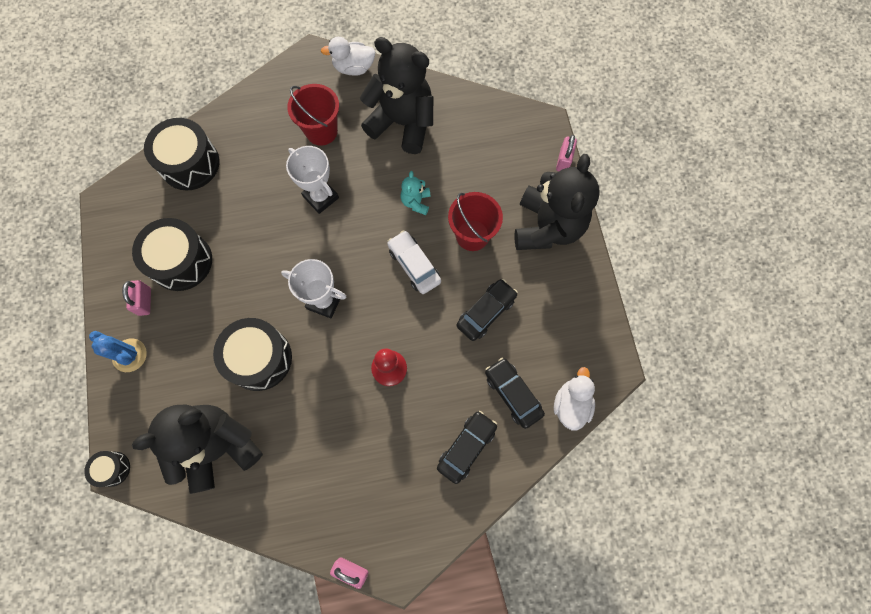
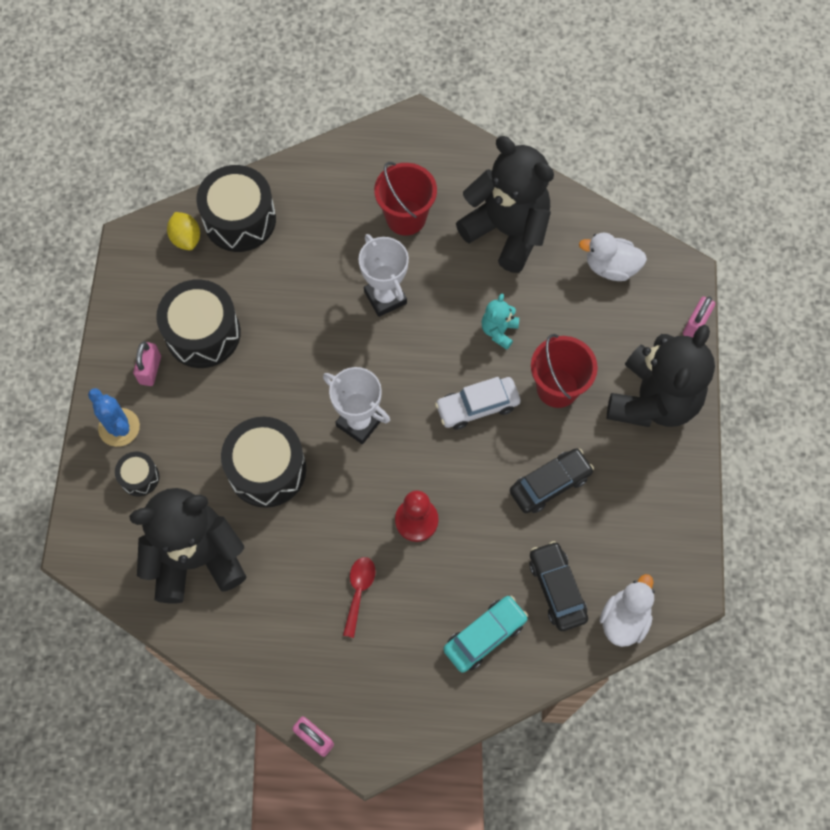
camera: 15 degrees right, 5 degrees down
black drum [84,451,130,487] -> black drum moved to [115,452,160,496]
white duck [321,37,375,76] -> white duck moved to [579,233,647,281]
white car [387,230,441,294] -> white car turned 90 degrees counterclockwise [435,377,521,430]
black car [437,411,497,484] -> turquoise car [443,596,528,673]
none -> yellow lemon [167,212,200,250]
none -> red spoon [343,557,375,638]

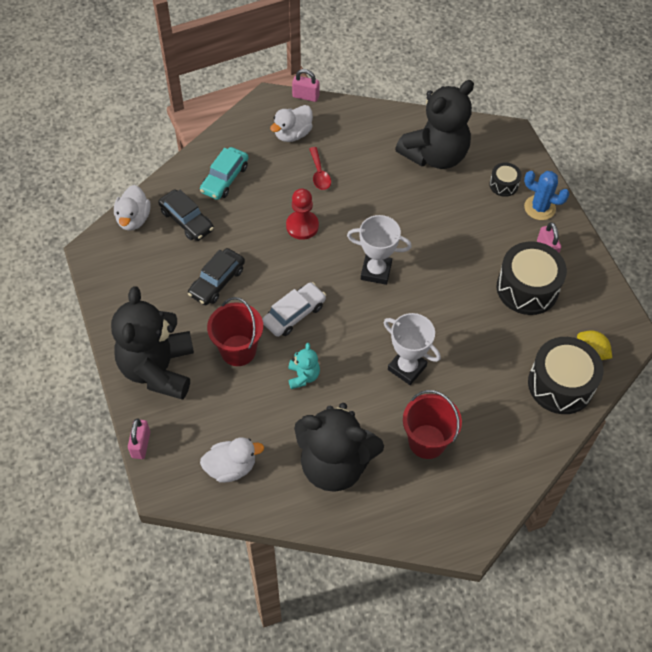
camera: 155 degrees right, 10 degrees down
black drum [221,417,306,508] -> none
none -> white duck [270,105,313,142]

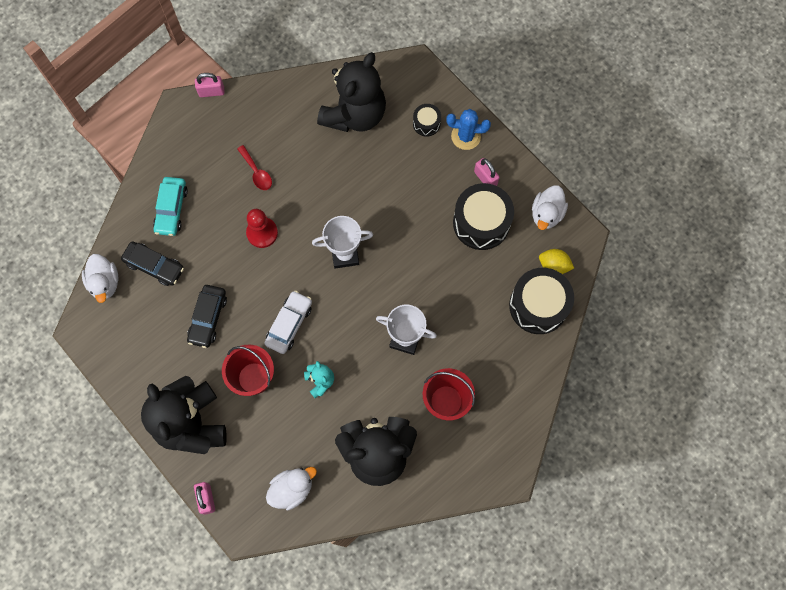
camera: 20 degrees left, 15 degrees up
white duck [270,105,313,142] -> white duck moved to [532,185,568,230]

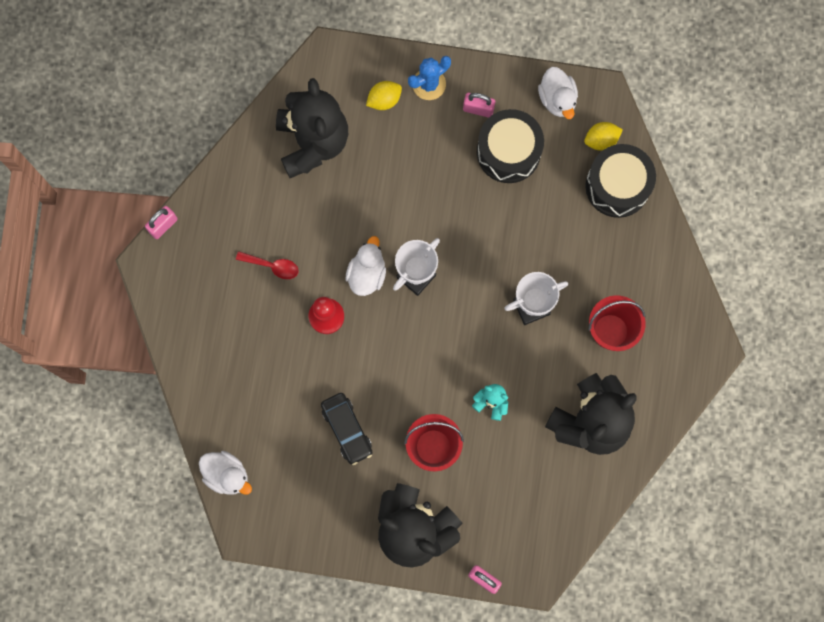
camera: 40 degrees left, 5 degrees up
black car [121,241,184,286] -> none
turquoise car [153,177,188,236] -> none
white car [265,291,312,354] -> none
white duck [266,467,317,510] -> white duck moved to [346,236,386,296]
black drum [413,104,441,137] -> yellow lemon [366,81,402,110]

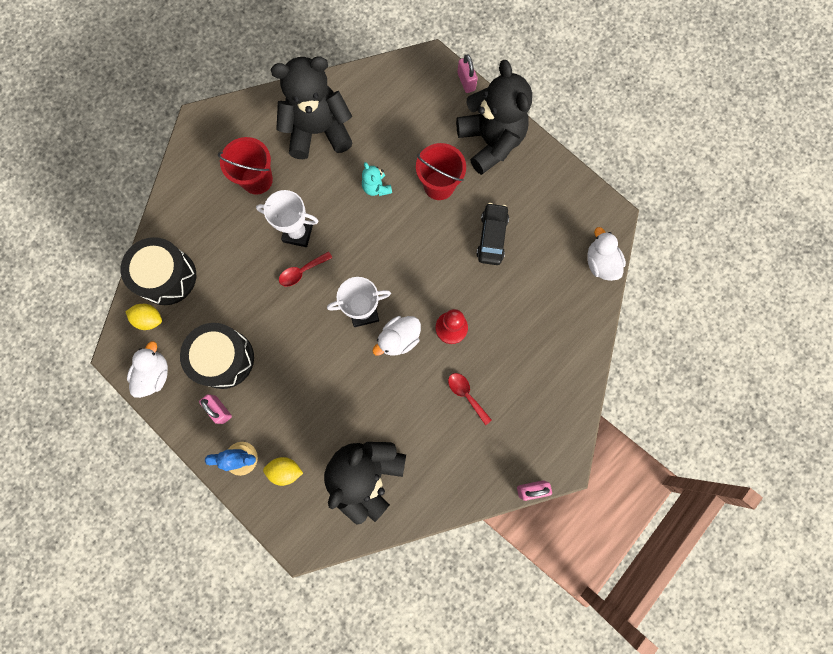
camera: 145 degrees left, 0 degrees up
none -> red spoon [279,251,332,287]

